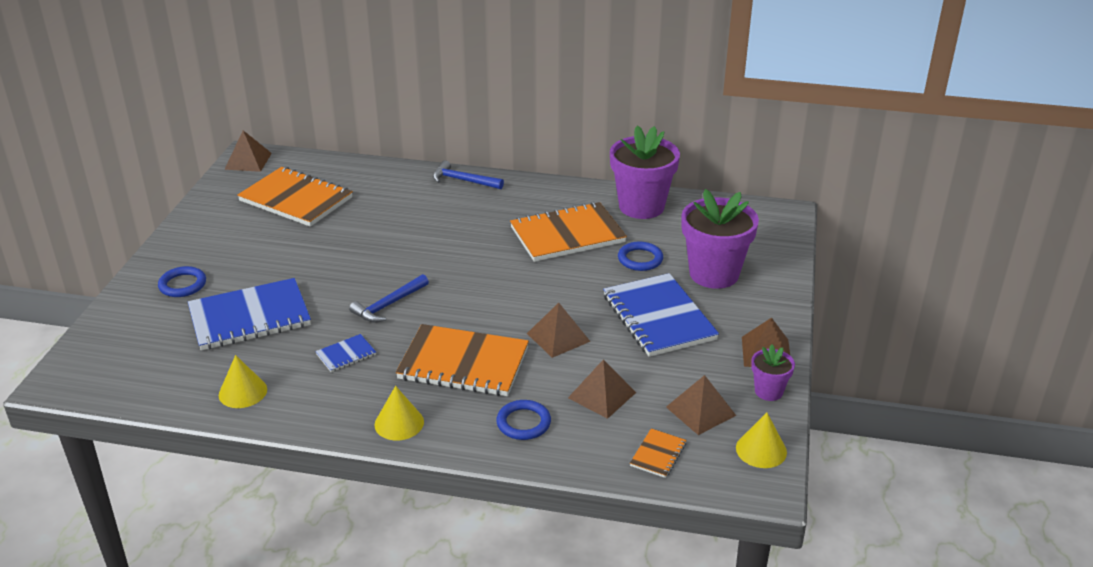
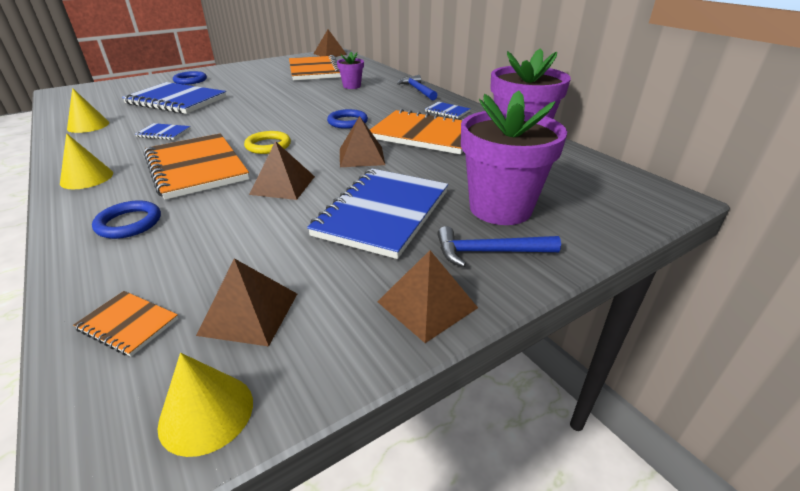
camera: 45 degrees right, 0 degrees up
blue hammer [349,274,429,323] -> blue hammer moved to [437,226,561,267]
brown pyramid [568,359,636,419] -> brown pyramid moved to [340,116,385,167]
blue ring [618,242,663,271] -> blue ring moved to [327,109,368,129]
orange notebook [630,428,686,478] -> orange notebook turned 45 degrees clockwise [73,291,179,357]
purple flower pot [751,345,795,401] -> purple flower pot moved to [337,52,364,89]
none -> yellow ring [244,131,291,154]
none -> blue notebook [425,102,471,119]

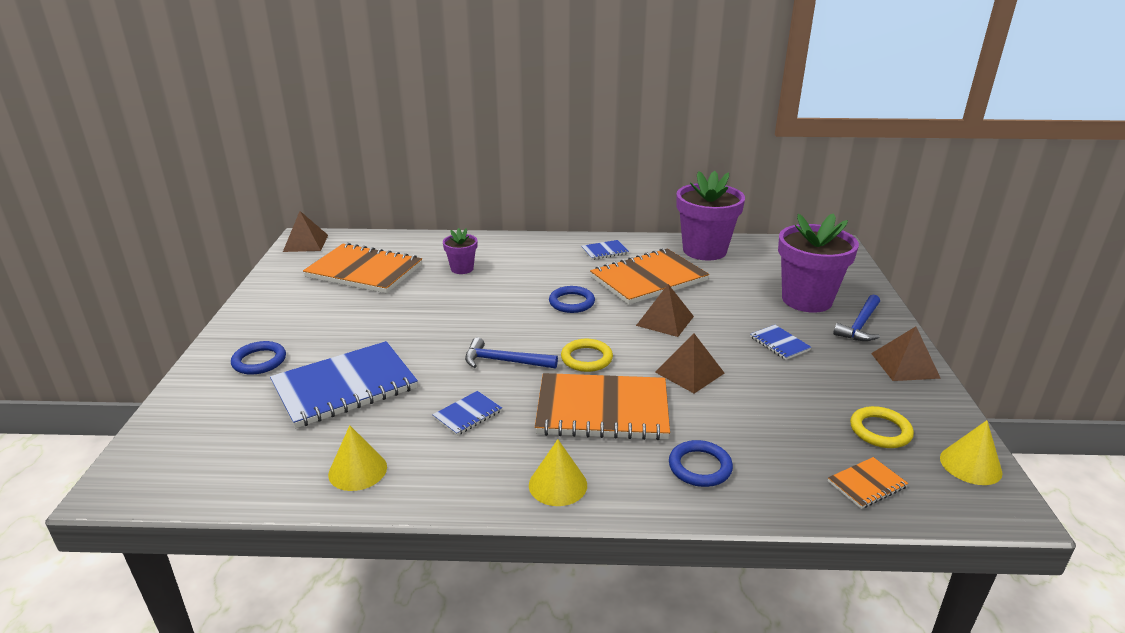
camera: 55 degrees left, 5 degrees down
brown pyramid [196,258,297,346] -> yellow ring [850,406,914,448]
blue notebook [307,169,448,259] -> blue notebook [750,325,811,360], size x0.44
blue hammer [397,75,437,100] -> blue hammer moved to [465,337,558,369]

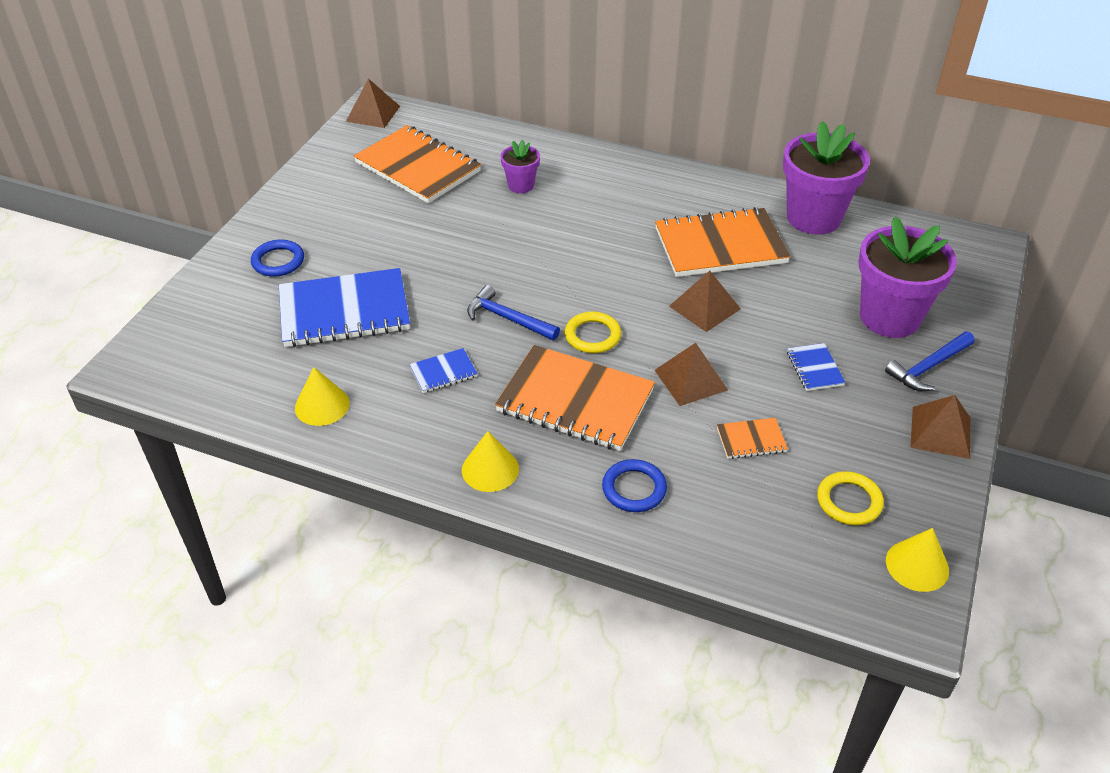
camera: 20 degrees right, 15 degrees up
blue ring [549,286,595,313] -> none
blue notebook [581,240,629,260] -> none
orange notebook [828,457,908,509] -> orange notebook moved to [717,418,788,459]

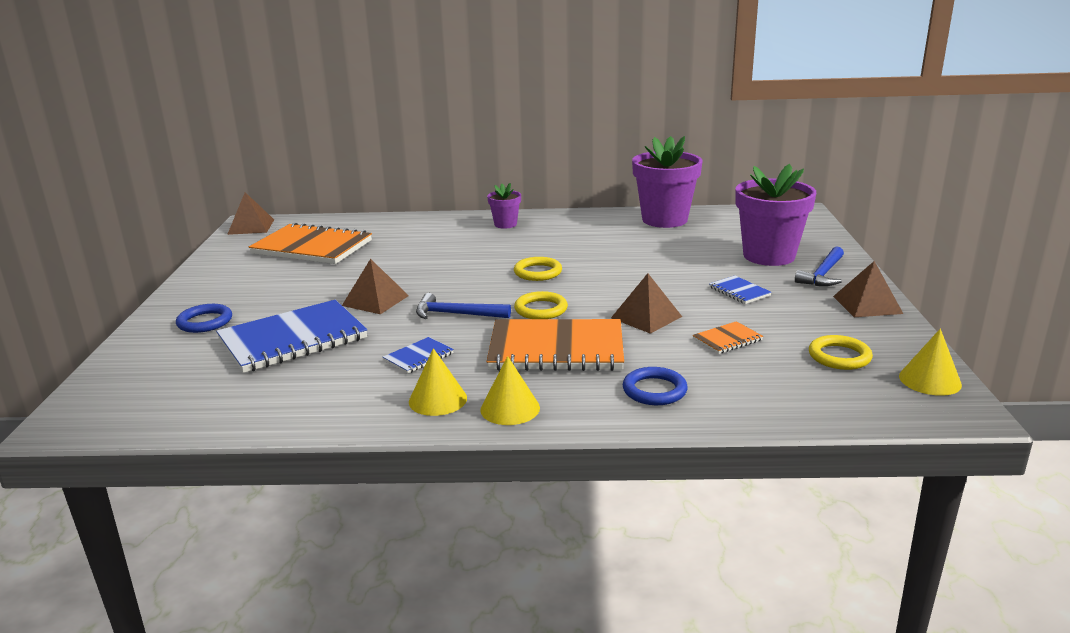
camera: 20 degrees left, 20 degrees down
yellow cone [295,367,350,426] -> yellow cone moved to [409,348,467,416]
purple flower pot [500,139,540,193] -> purple flower pot moved to [487,183,521,229]
orange notebook [655,207,791,277] -> none
brown pyramid [669,270,741,332] -> brown pyramid moved to [342,259,409,314]
none -> yellow ring [514,257,562,281]

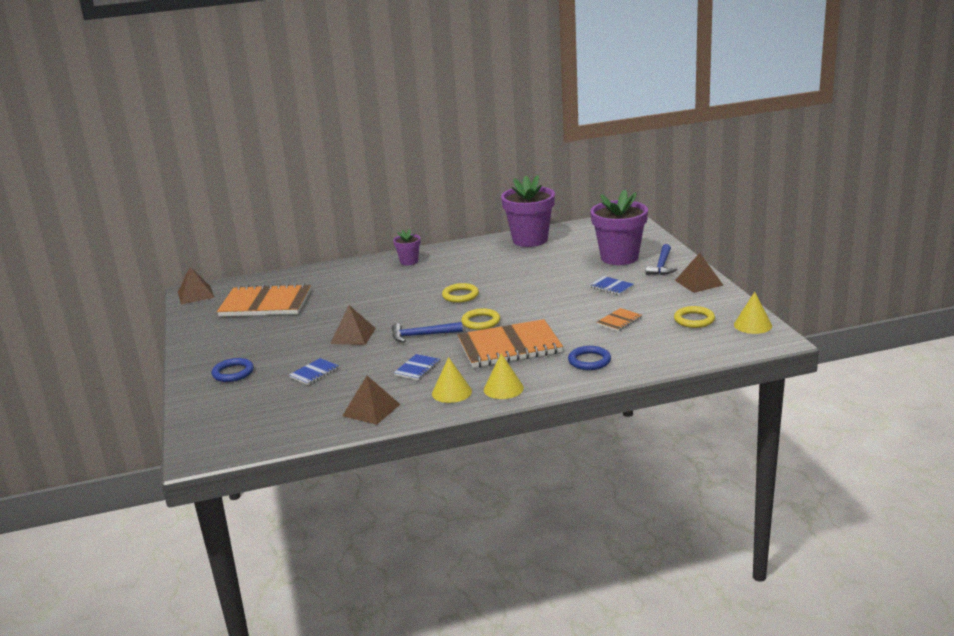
camera: 15 degrees left, 0 degrees up
blue notebook [216,300,367,373] -> blue notebook [289,358,339,385], size x0.44
brown pyramid [611,273,682,334] -> brown pyramid moved to [343,376,400,425]

